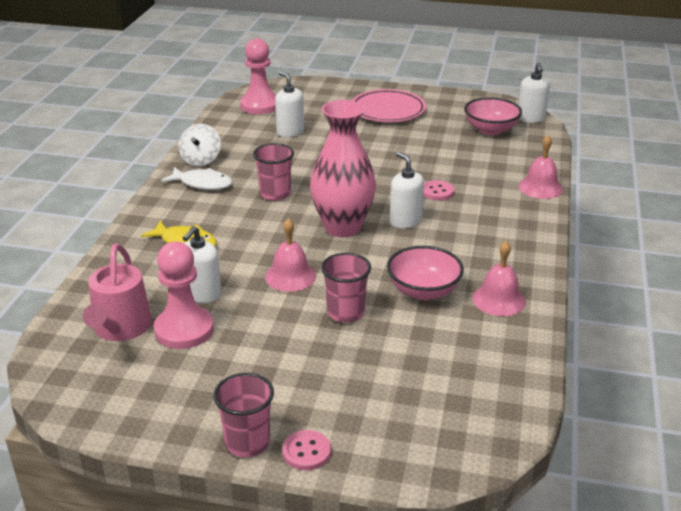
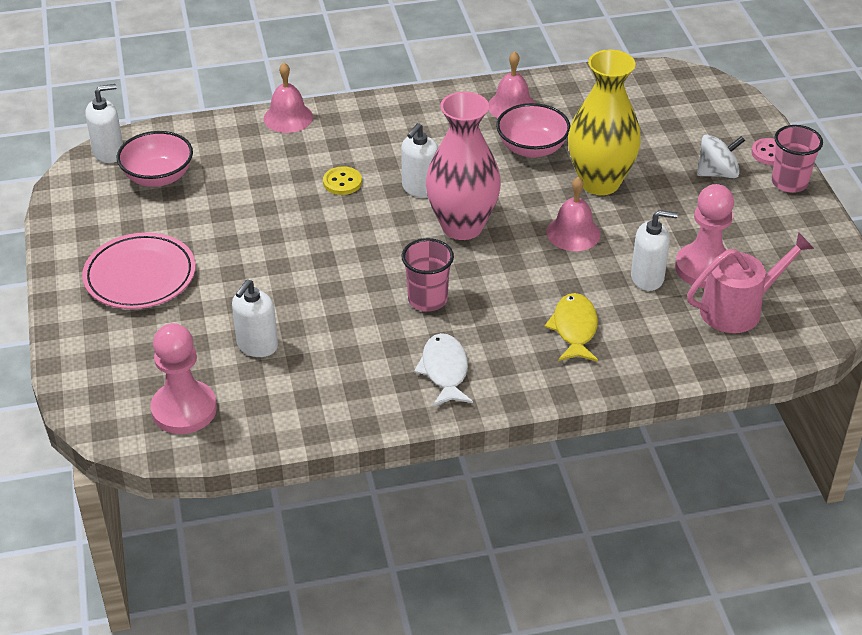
camera: 115 degrees left, 10 degrees up
white spinning top [179,124,221,166] -> white spinning top moved to [697,134,745,178]
pink cup [321,253,371,323] -> yellow vase [568,49,641,195]
pink button [423,180,454,200] -> yellow button [323,167,362,195]

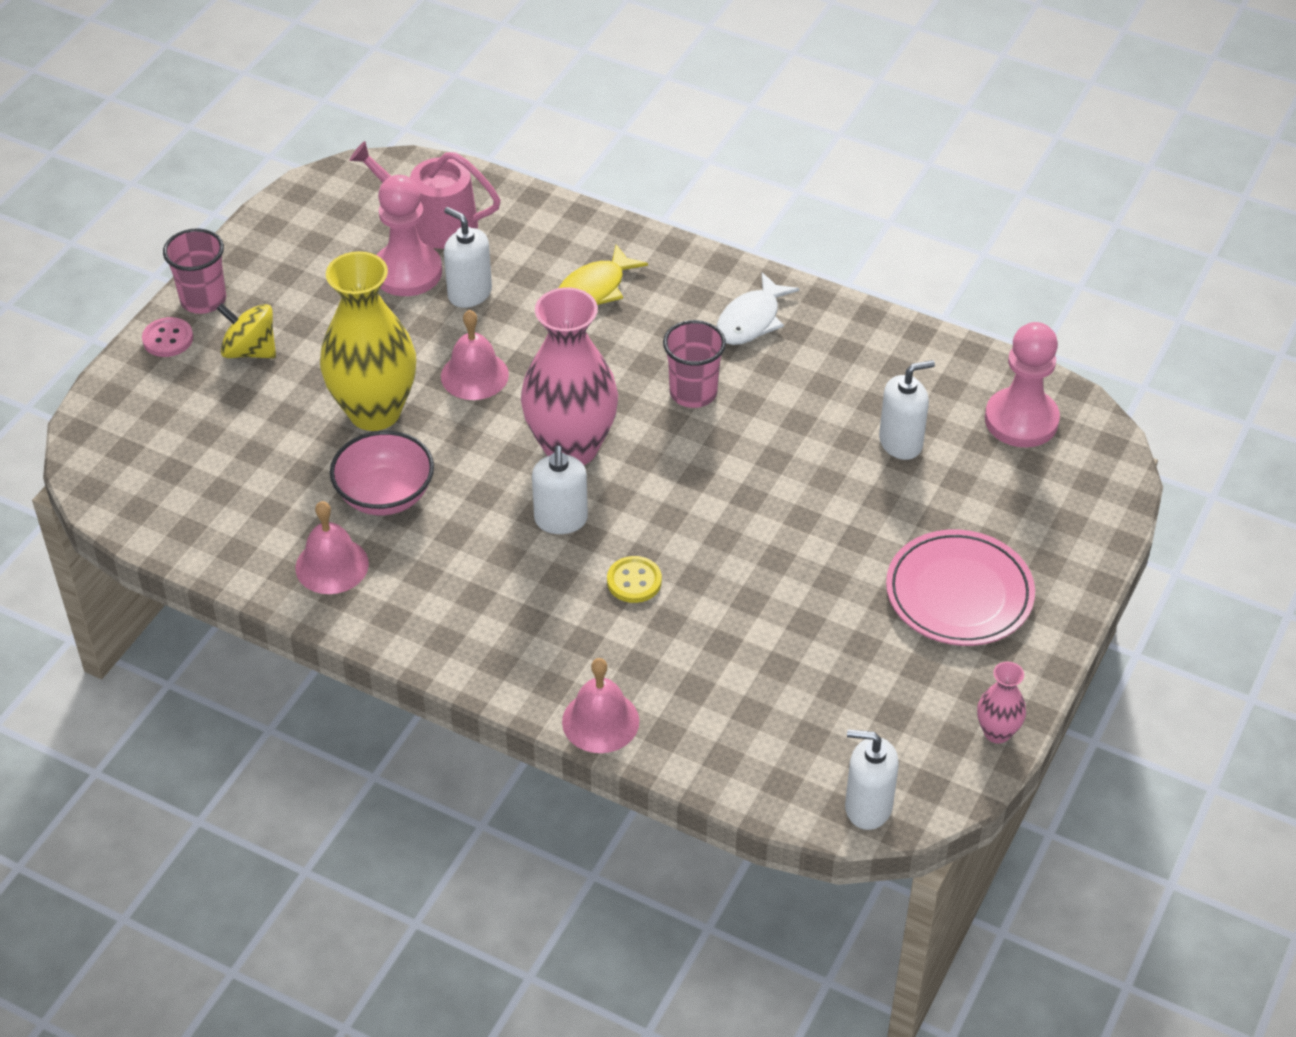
camera: 140 degrees left, 5 degrees up
pink bowl [117,131,193,187] -> none
white soap dispenser [401,123,438,198] -> white soap dispenser turned 105 degrees clockwise [532,446,588,534]
white spinning top [697,134,745,178] -> yellow spinning top [217,303,276,358]
none -> pink vase [977,662,1026,744]

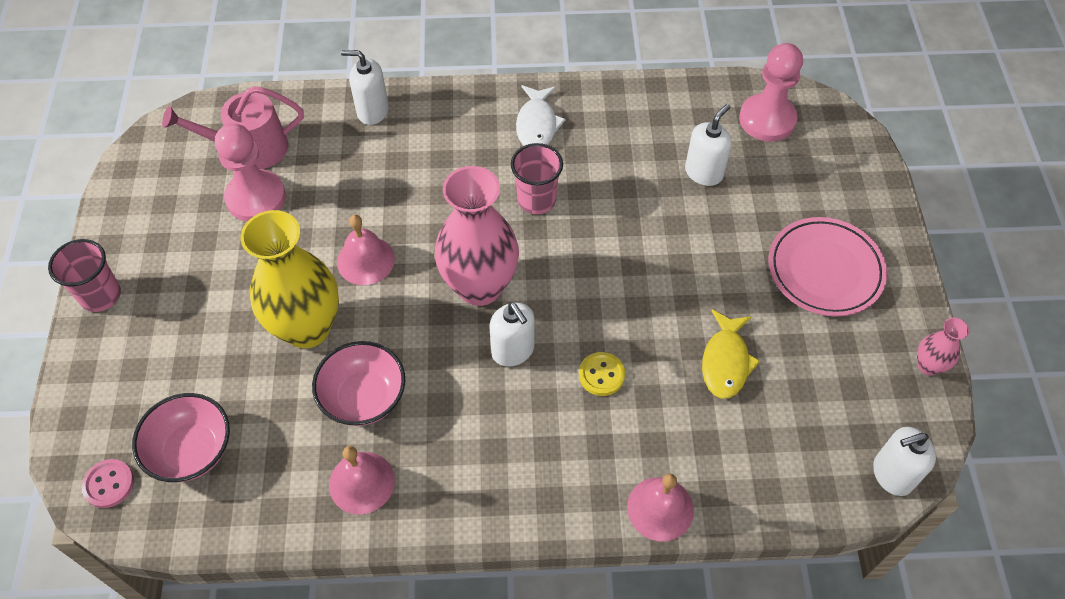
camera: 30 degrees left, 10 degrees up
pink button [142,317,193,357] -> pink button moved to [81,459,134,508]
yellow spinning top [217,303,276,358] -> none
white soap dispenser [444,207,492,308] -> white soap dispenser moved to [341,50,389,125]
yellow fish [559,244,648,305] -> yellow fish moved to [702,310,760,399]
none -> pink bowl [132,393,230,482]

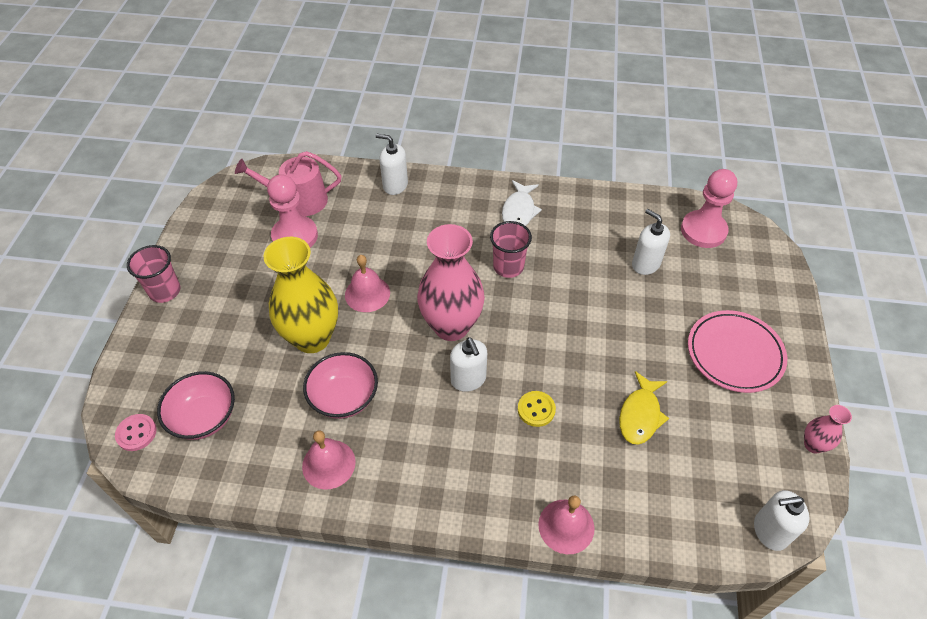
camera: 10 degrees right, 5 degrees down
white soap dispenser [685,104,732,186] -> white soap dispenser turned 90 degrees counterclockwise [632,209,670,275]

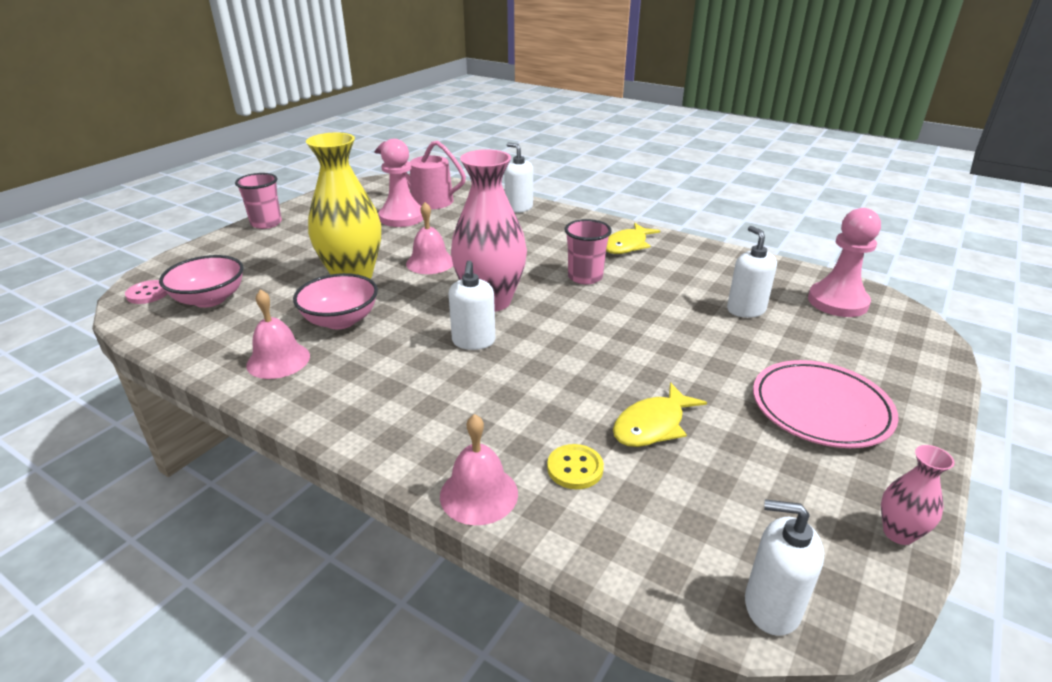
camera: 25 degrees right, 20 degrees down
white fish [502,180,542,226] -> yellow fish [606,223,660,254]
yellow button [518,391,556,427] -> yellow button moved to [547,444,604,489]

